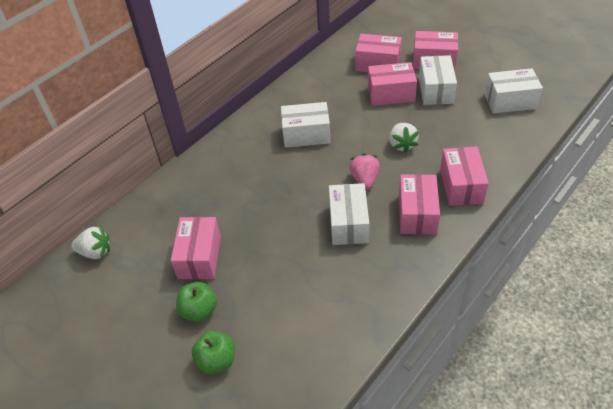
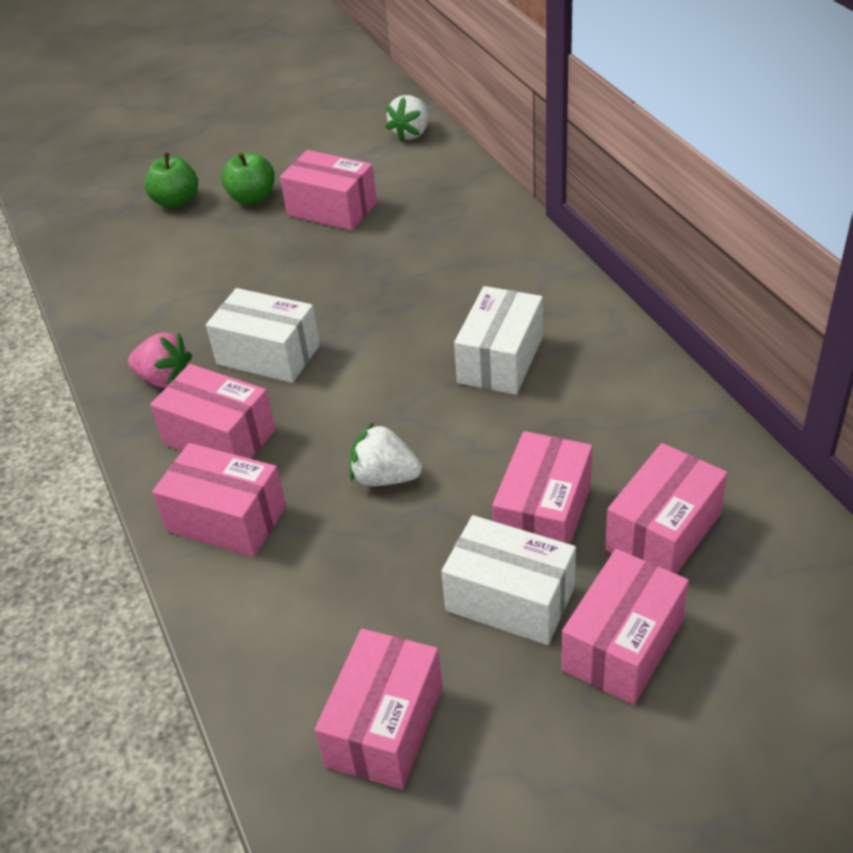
camera: 115 degrees right, 5 degrees down
pink strawberry [349,153,380,189] -> pink strawberry moved to [128,333,192,388]
white box [484,68,543,114] -> pink box [315,629,442,790]

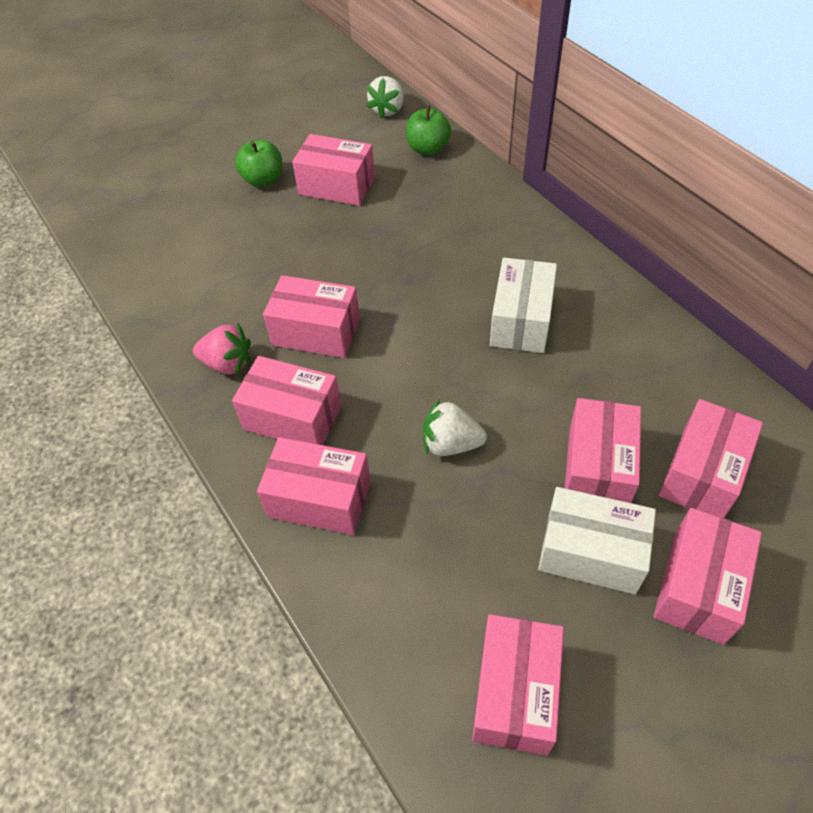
camera: 10 degrees left, 10 degrees up
green apple [144,152,198,208] -> green apple moved to [406,105,451,155]
white box [206,288,320,383] -> pink box [263,275,360,358]

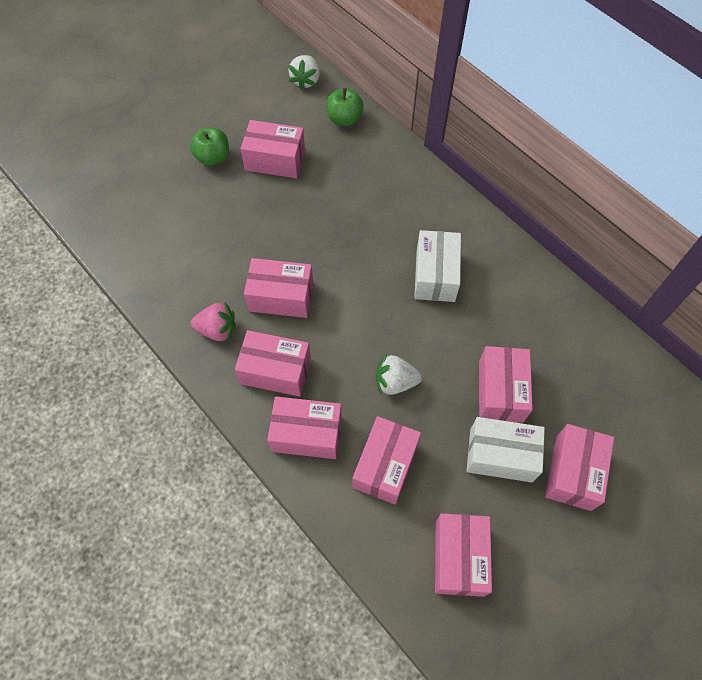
camera: 10 degrees left, 10 degrees up
pink box [659,399,763,518] -> pink box moved to [352,416,421,505]

